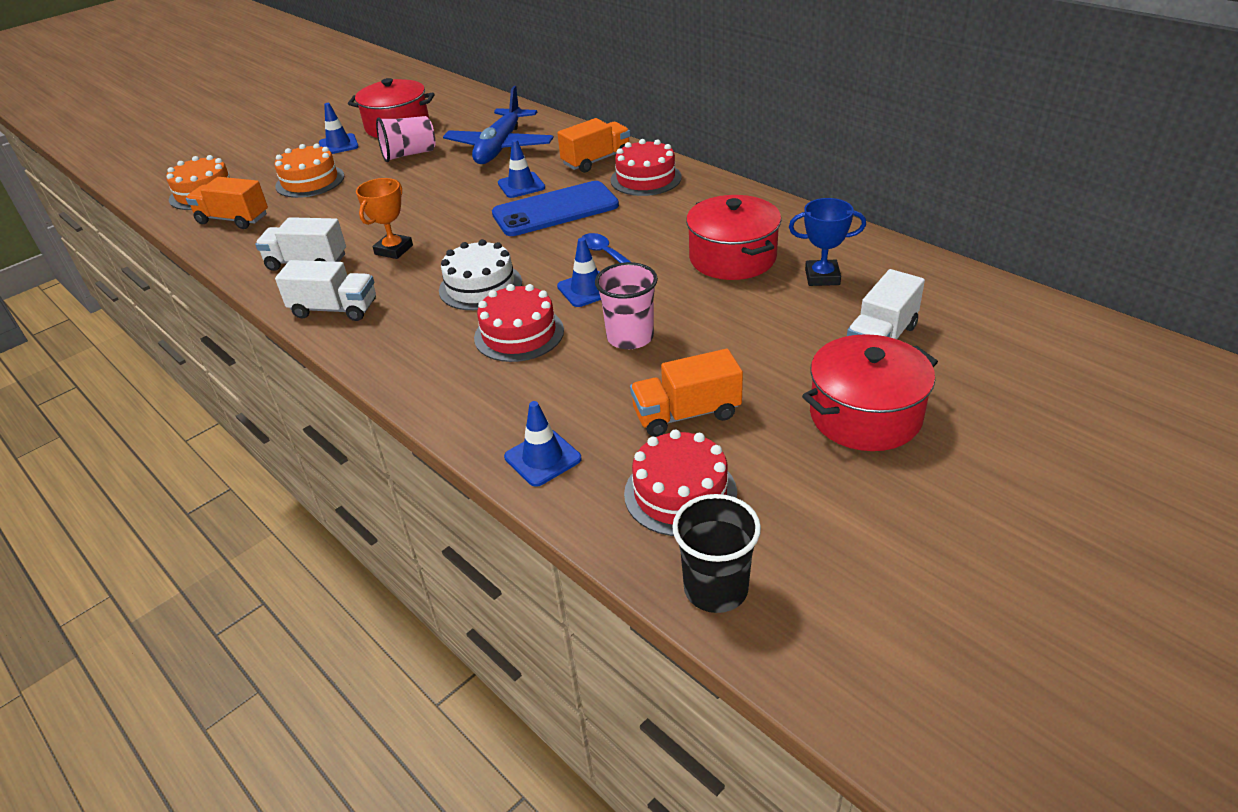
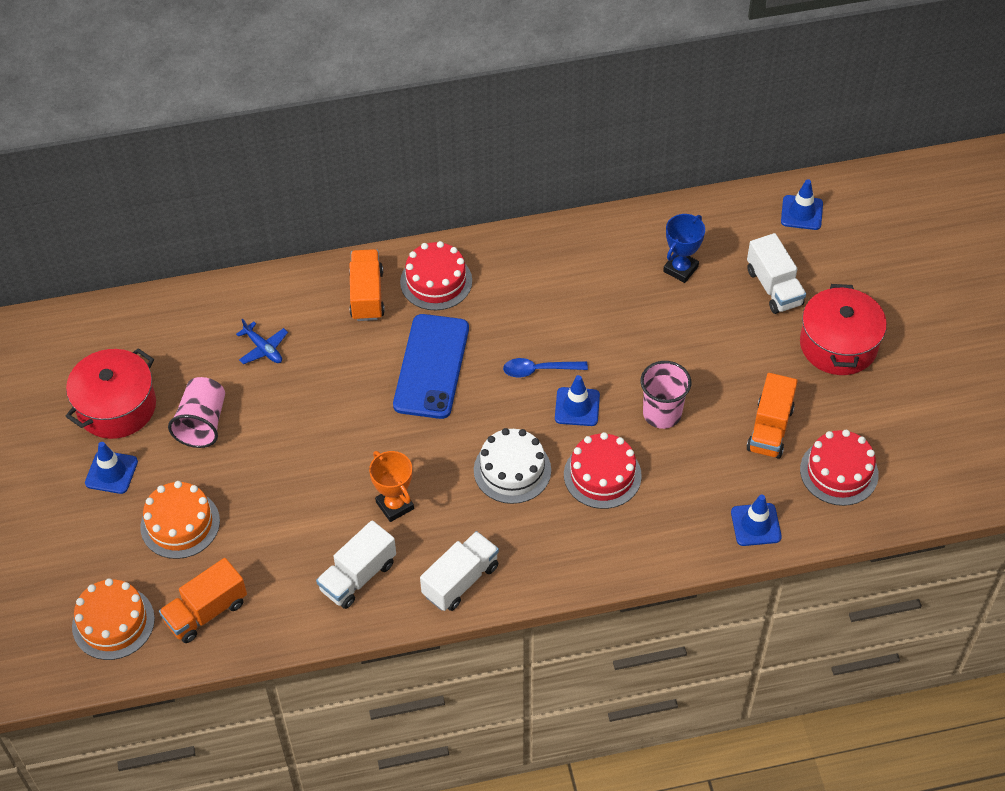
camera: 60 degrees left, 15 degrees up
blue plane [443,86,554,164] -> blue plane [236,319,288,364], size x0.45
blue traffic cone [498,139,545,198] -> blue traffic cone moved to [781,179,823,230]
black cup [672,494,761,613] -> none
red pot [686,195,781,280] -> none

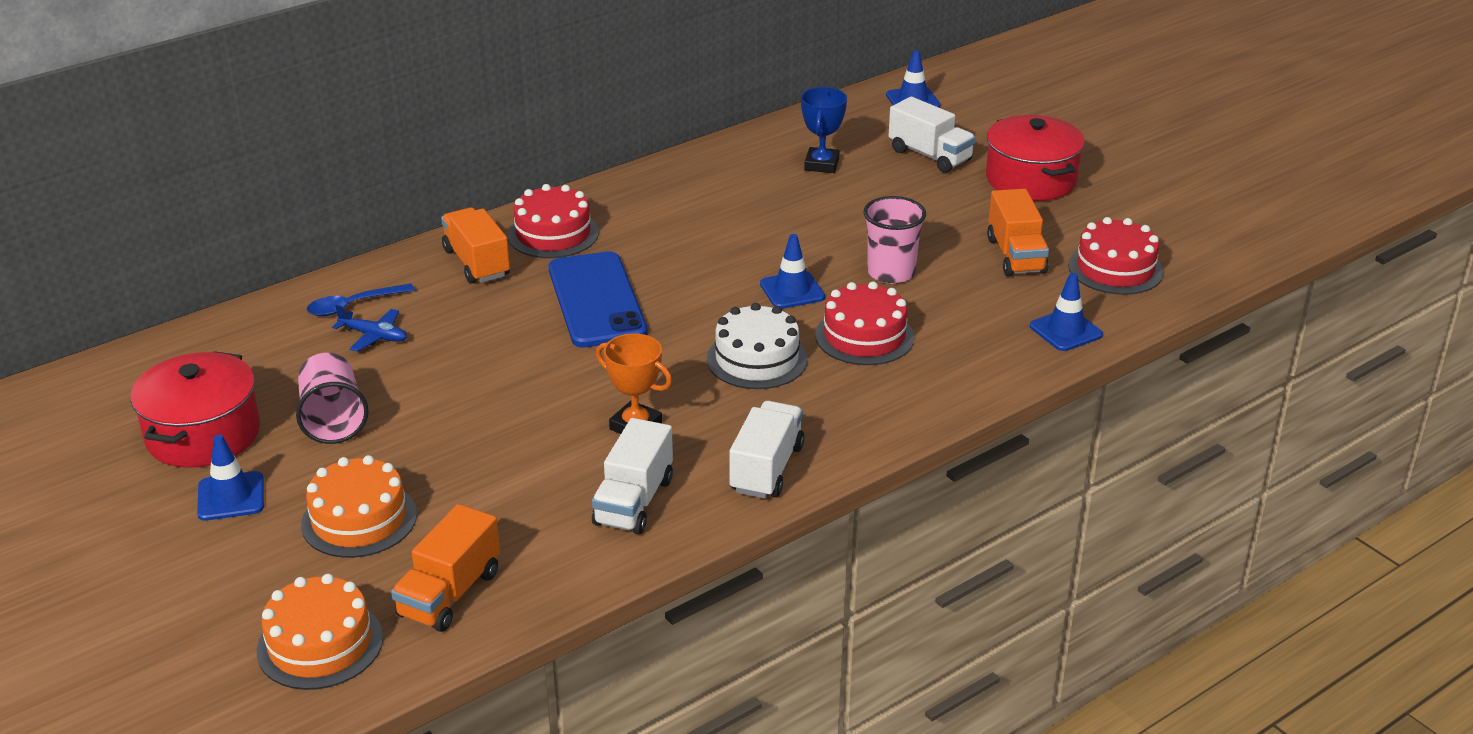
camera: 25 degrees left, 20 degrees down
blue spoon [503,358,588,377] -> blue spoon moved to [307,283,415,316]

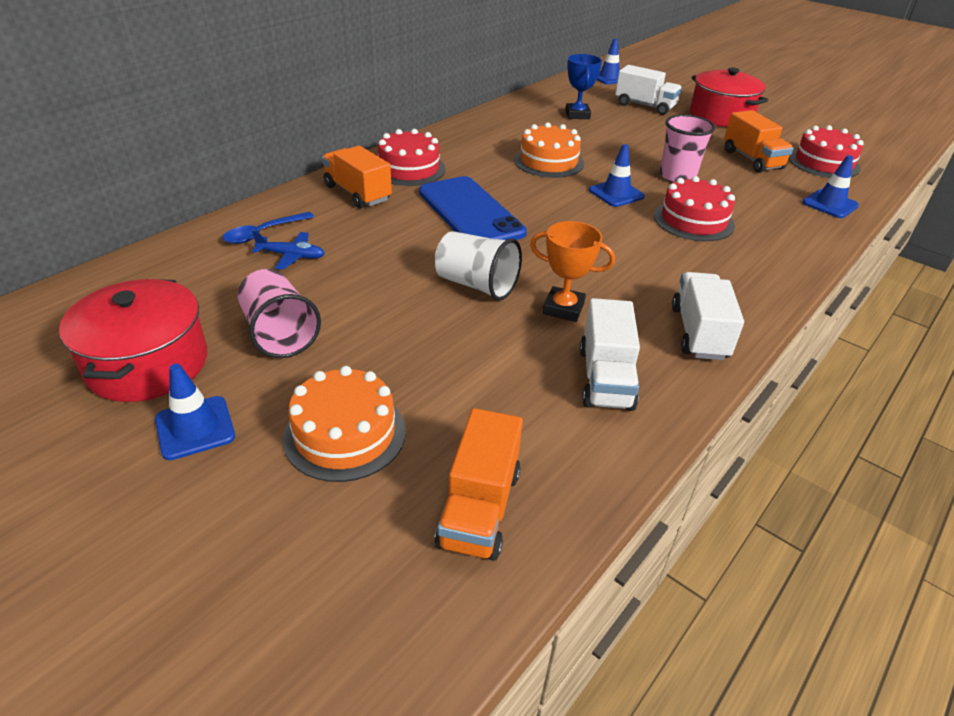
camera: 15 degrees left, 5 degrees up
orange cake [257,574,383,690] -> orange cake moved to [514,122,584,178]
white cake [707,303,808,389] -> none
none -> white cup [435,231,522,301]

